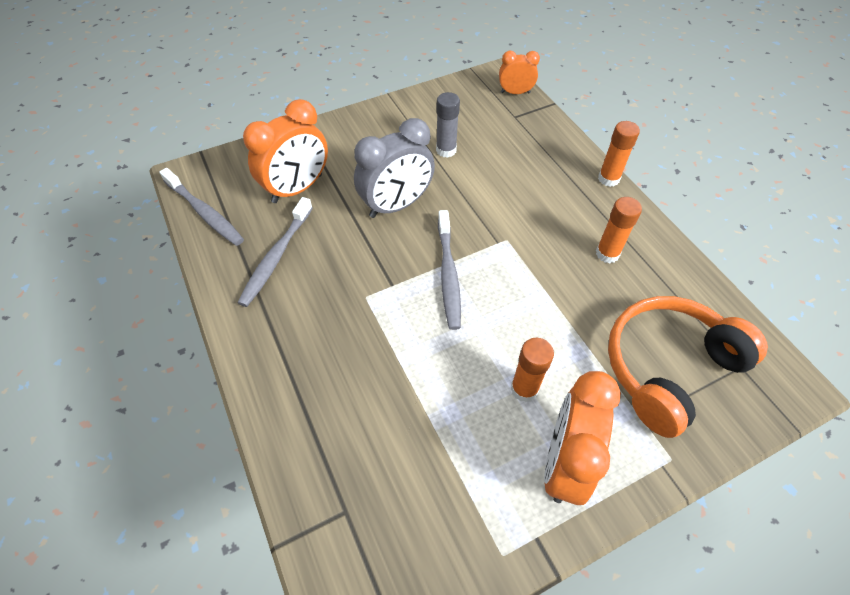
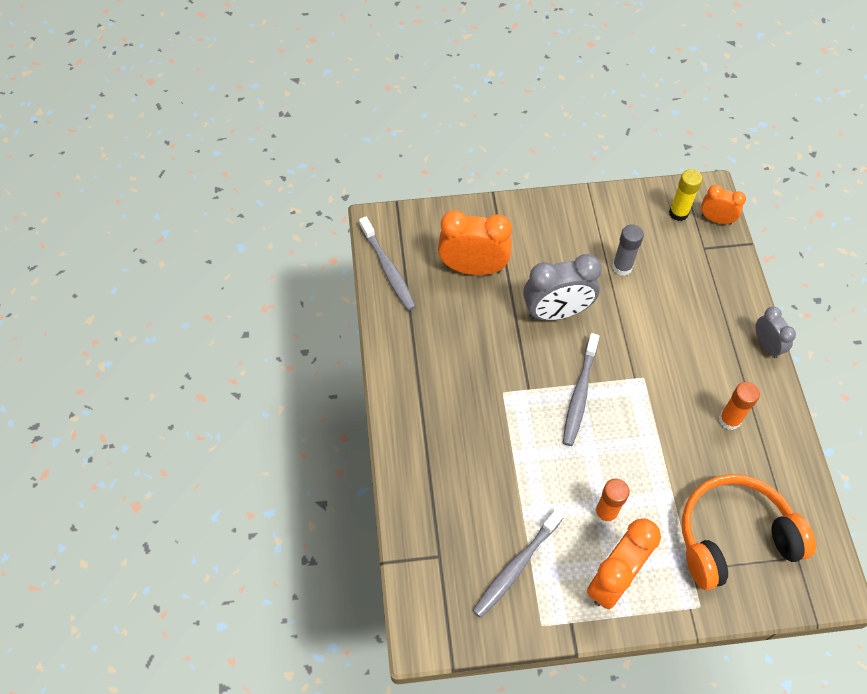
camera: 20 degrees right, 5 degrees up
grey toothbrush [237,197,313,307] -> grey toothbrush moved to [473,508,564,618]
orange clock [243,99,328,203] -> orange clock turned 150 degrees counterclockwise [438,210,512,275]
orange glue stick [598,121,640,187] -> grey clock [756,307,796,358]
none -> yellow glue stick [669,169,703,221]

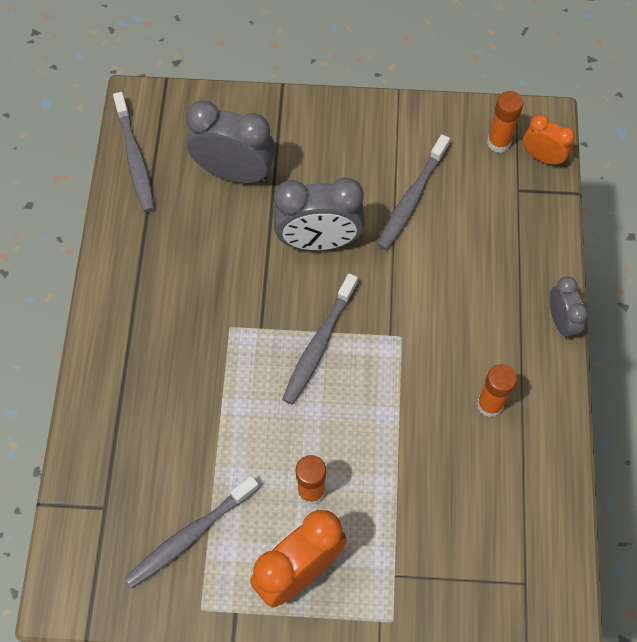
camera: 10 degrees right, 5 degrees up
orange clock [438,210,512,275] -> grey clock [186,100,276,183]
grey glue stick [612,224,644,276] -> grey toothbrush [377,134,450,250]
yellow glue stick [669,169,703,221] -> orange glue stick [487,91,523,153]
orange headphones [682,474,816,590] -> none

